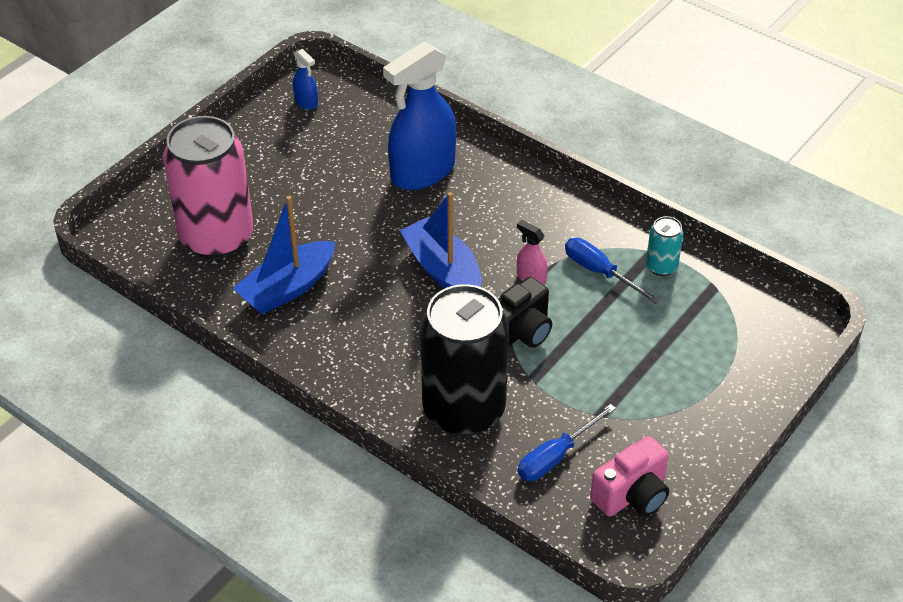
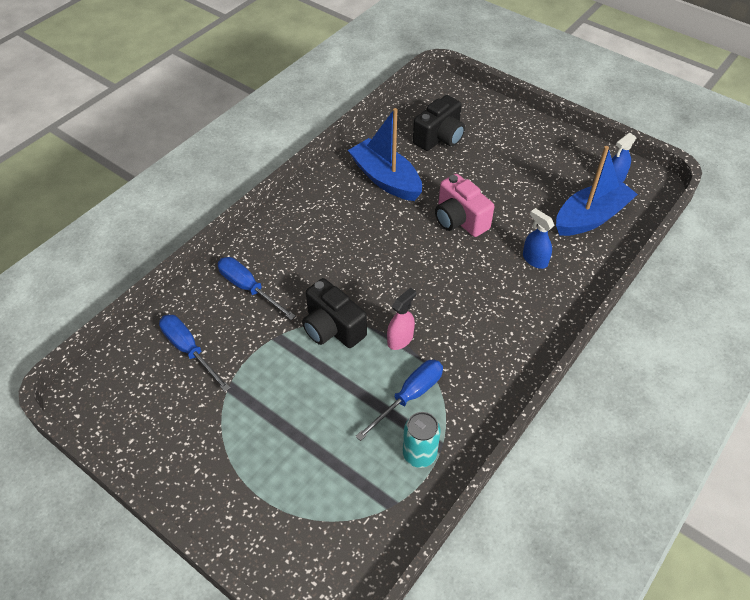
camera: 90 degrees right, 5 degrees up
pink can [163,116,253,259] -> black camera [413,95,465,151]
blue spray bottle [383,42,456,190] -> blue spray bottle [523,208,554,269], size x0.43
blue boat [400,192,482,289] -> blue boat moved to [556,146,638,236]
black can [420,284,509,436] -> blue screwdriver [217,257,295,320]
pink camera [590,436,669,517] -> pink camera moved to [435,174,495,237]

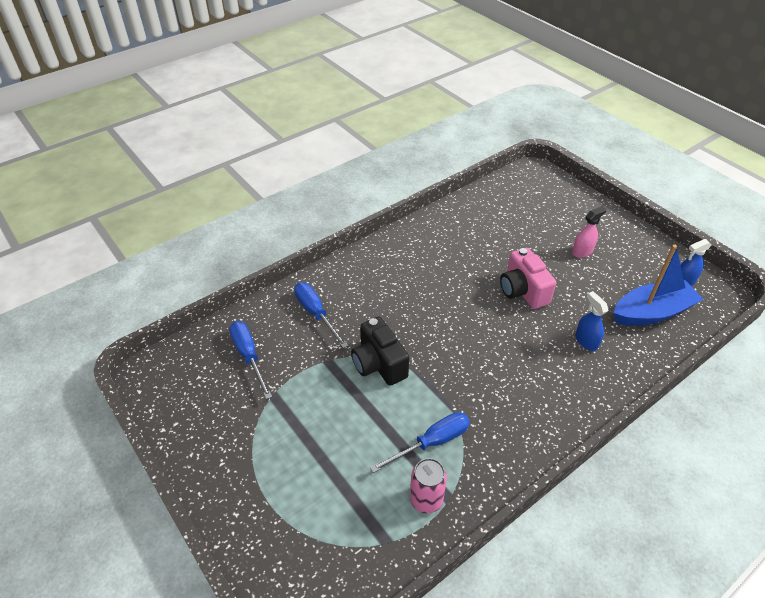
camera: 15 degrees right, 5 degrees down
blue boat [348,108,422,201] -> none
pink spray bottle [387,288,416,350] -> pink spray bottle moved to [572,206,607,258]
turquoise can [403,412,441,468] -> pink can [410,458,447,513]
black camera [413,95,465,151] -> none

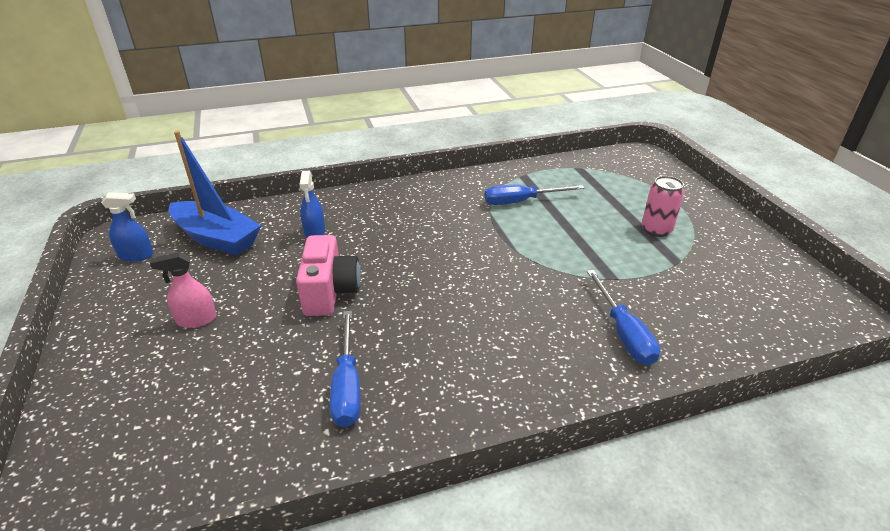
camera: 160 degrees left, 10 degrees down
blue screwdriver [229,321,272,399] -> blue screwdriver moved to [330,311,361,427]
black camera [351,317,409,386] -> none
pink can [410,458,447,513] -> pink can moved to [642,176,684,237]
blue boat [613,245,703,326] -> blue boat turned 150 degrees counterclockwise [169,131,261,255]

